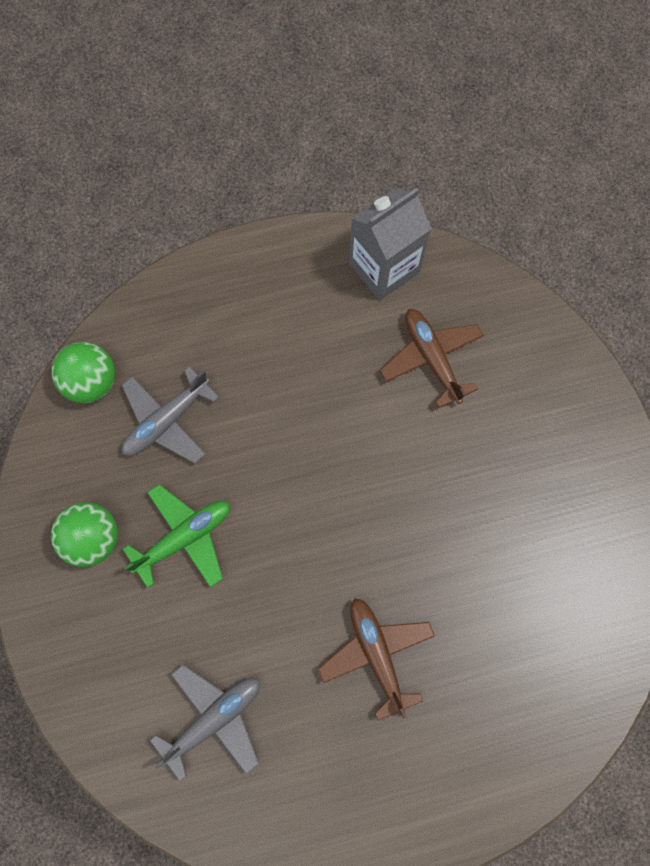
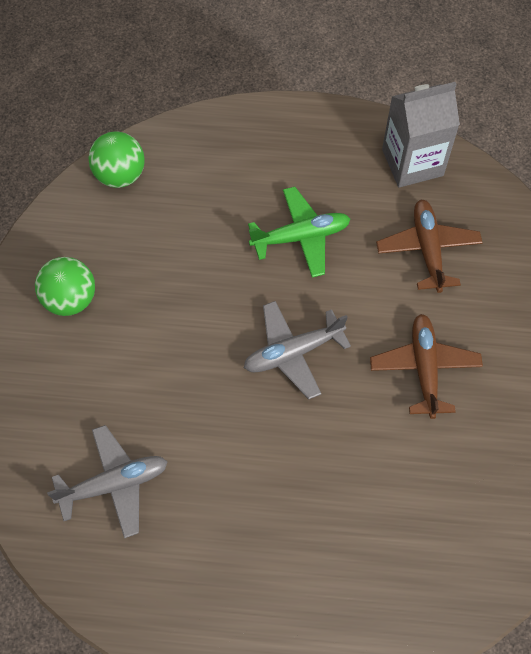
camera: 20 degrees right, 10 degrees down
grey plane [122,367,219,464] -> grey plane moved to [244,301,351,399]
green plane [123,484,230,588] -> green plane moved to [248,187,350,278]
brown plane [318,598,435,720] -> brown plane moved to [370,314,483,419]

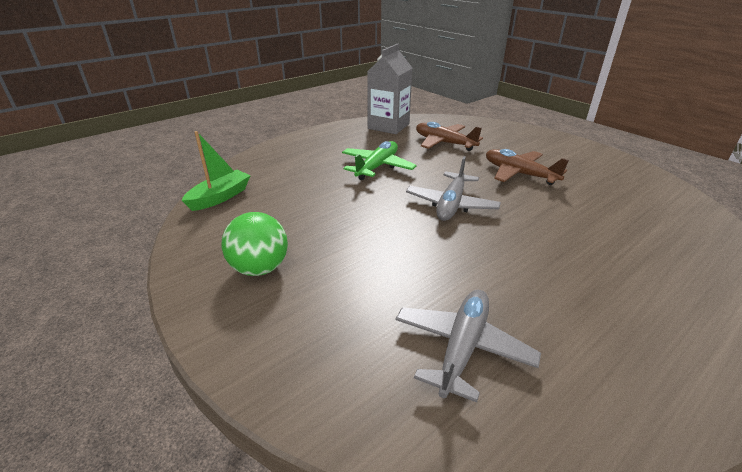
camera: 45 degrees left, 30 degrees down
green ball [88,132,145,188] -> green boat [181,131,251,211]

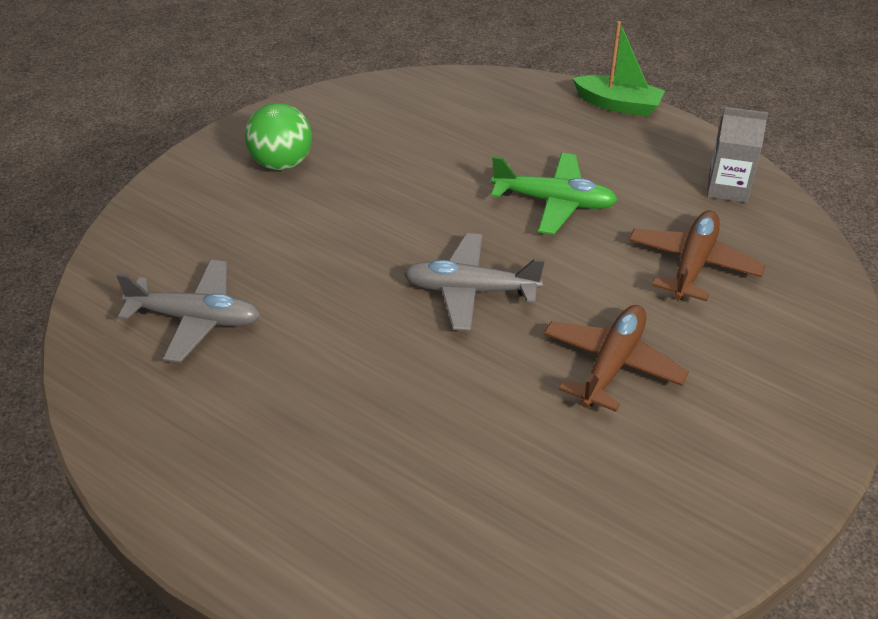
camera: 75 degrees right, 10 degrees up
green boat [181,131,251,211] -> green boat moved to [572,21,665,117]
grey carton [367,44,412,134] -> grey carton [707,107,768,203], size x0.66

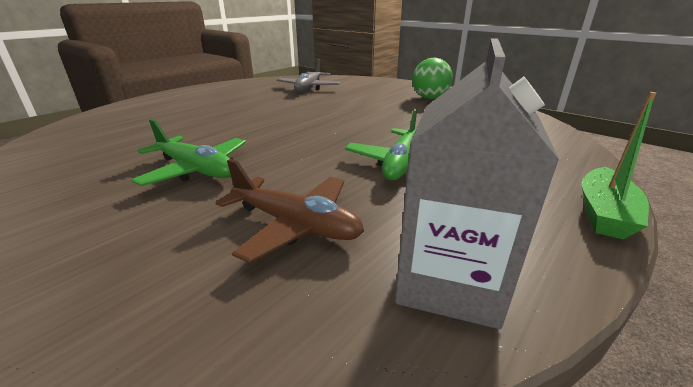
camera: 95 degrees right, 15 degrees down
grey plane [403,233,545,331] -> none
brown plane [544,305,689,412] -> green plane [131,119,246,186]
grey carton [707,107,768,203] -> grey carton [395,38,559,329], size x1.52

